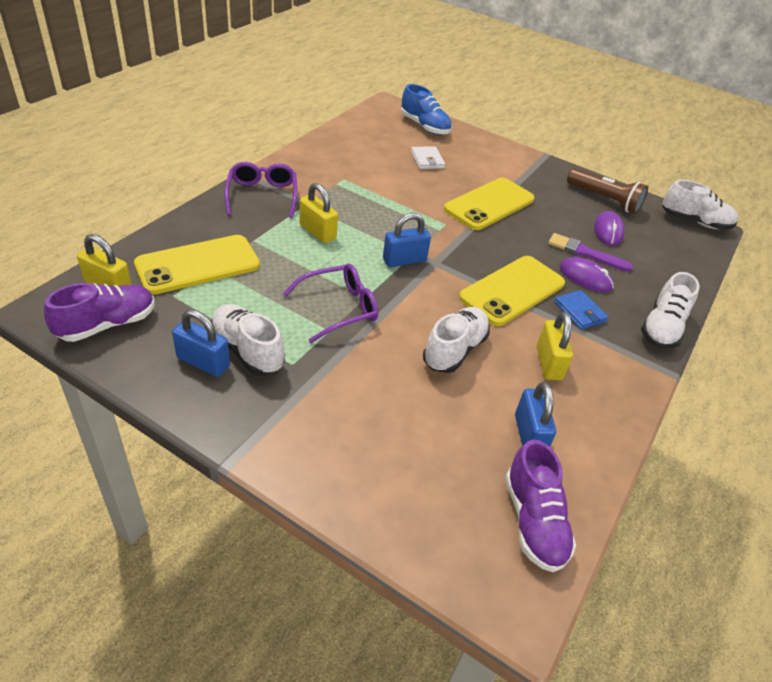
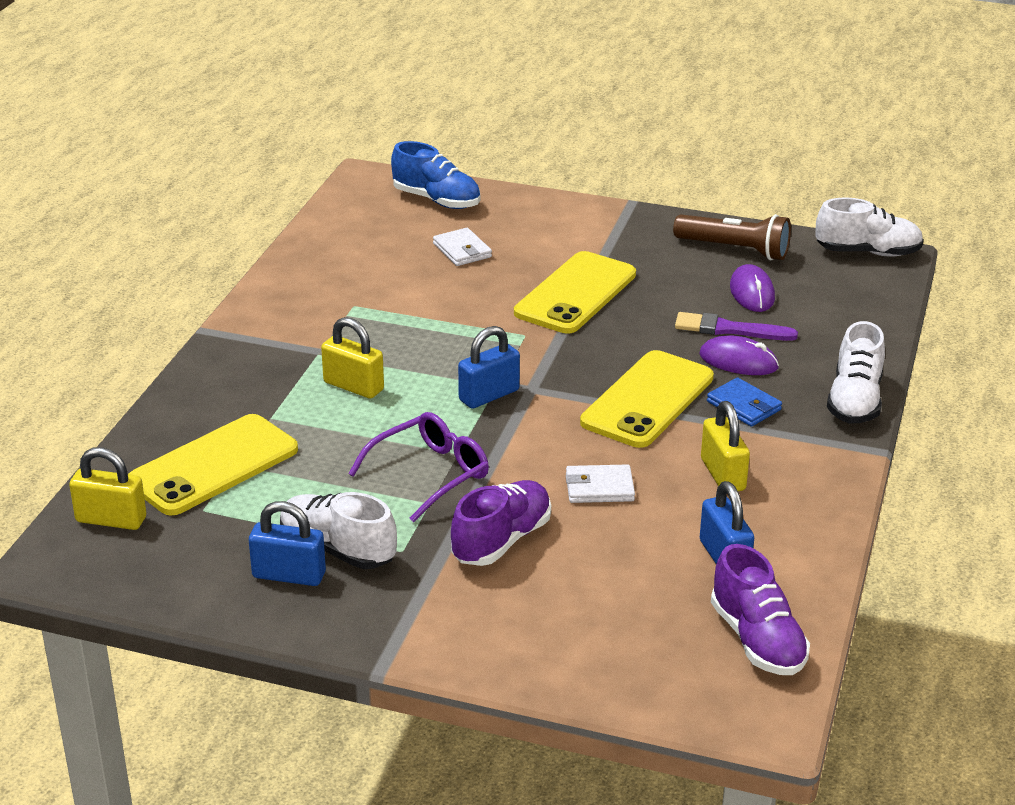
camera: 10 degrees left, 10 degrees down
purple shoe [44,283,155,342] -> purple shoe moved to [451,480,551,566]
purple glasses [224,162,297,218] -> none
white shoe [423,307,490,373] -> white wallet [566,464,635,503]

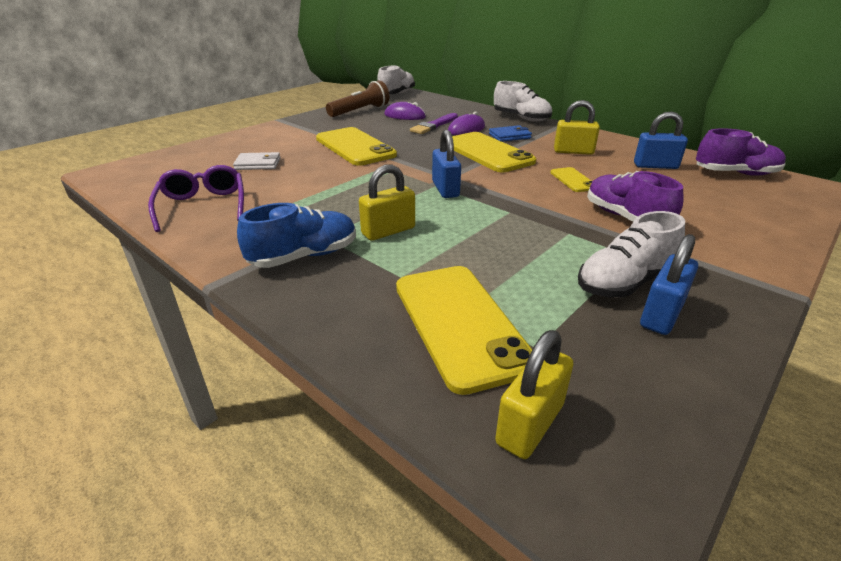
camera: 65 degrees left, 0 degrees up
purple glasses [348,412,489,522] -> purple glasses moved to [148,165,244,232]
blue shoe [391,141,480,209] -> blue shoe moved to [237,203,356,268]
white wallet [566,464,635,503] -> yellow phone [550,167,593,192]

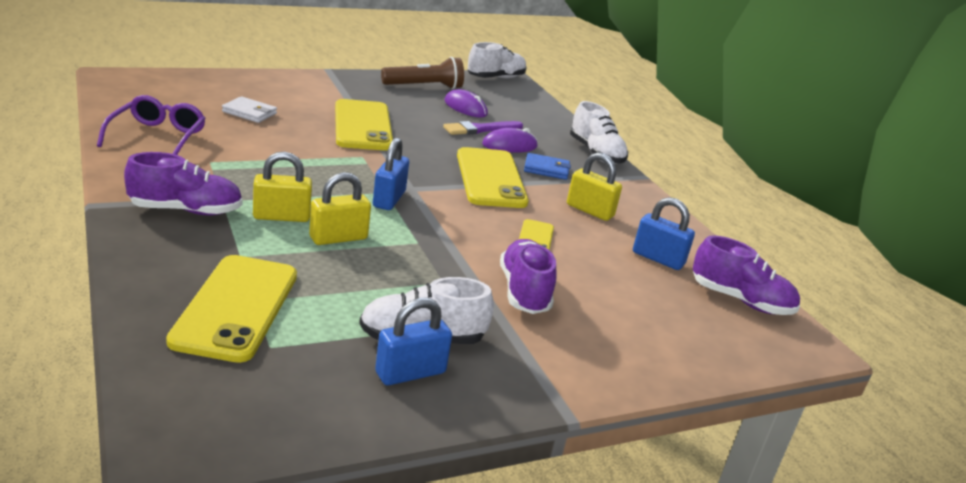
camera: 20 degrees right, 5 degrees down
blue shoe [237,203,356,268] -> purple shoe [124,152,242,215]
yellow padlock [495,330,573,459] -> yellow padlock moved to [309,172,371,245]

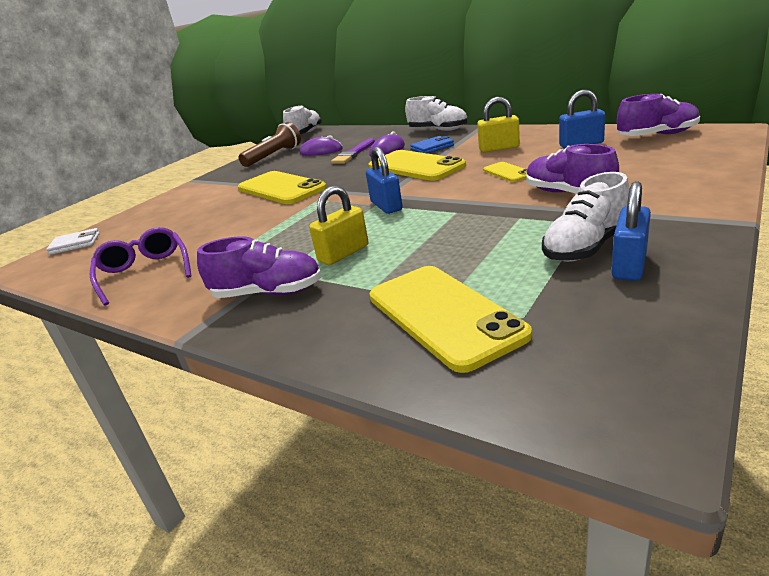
camera: 25 degrees left, 0 degrees up
purple shoe [124,152,242,215] -> purple shoe turned 45 degrees clockwise [197,236,321,298]
white wallet [222,96,277,123] -> white wallet moved to [46,228,100,255]
yellow padlock [309,172,371,245] -> none

